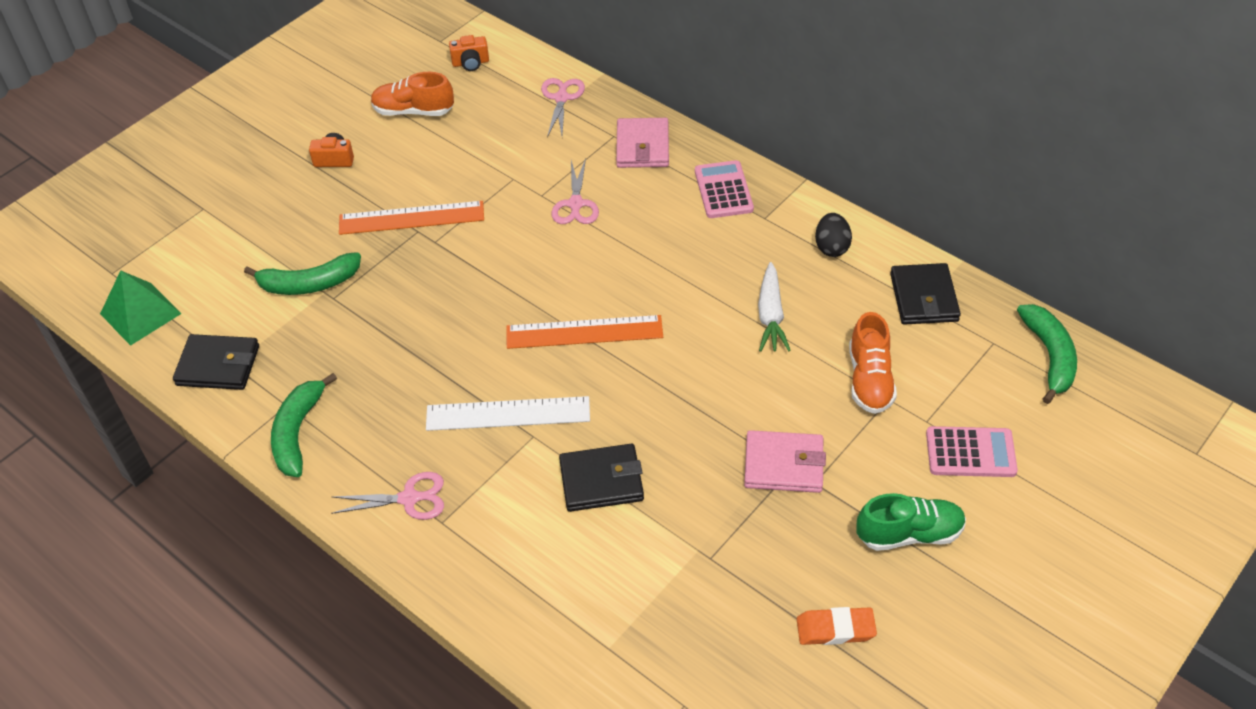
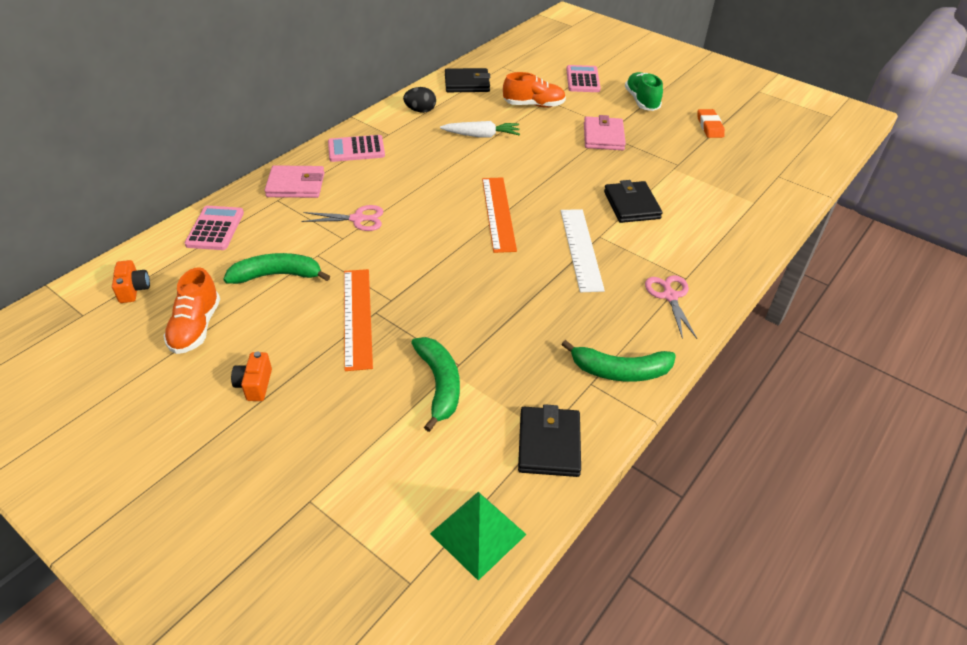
camera: 95 degrees left, 5 degrees down
pink scissors [541,78,585,137] -> pink calculator [185,206,244,250]
green banana [1017,304,1077,404] -> green banana moved to [223,253,330,284]

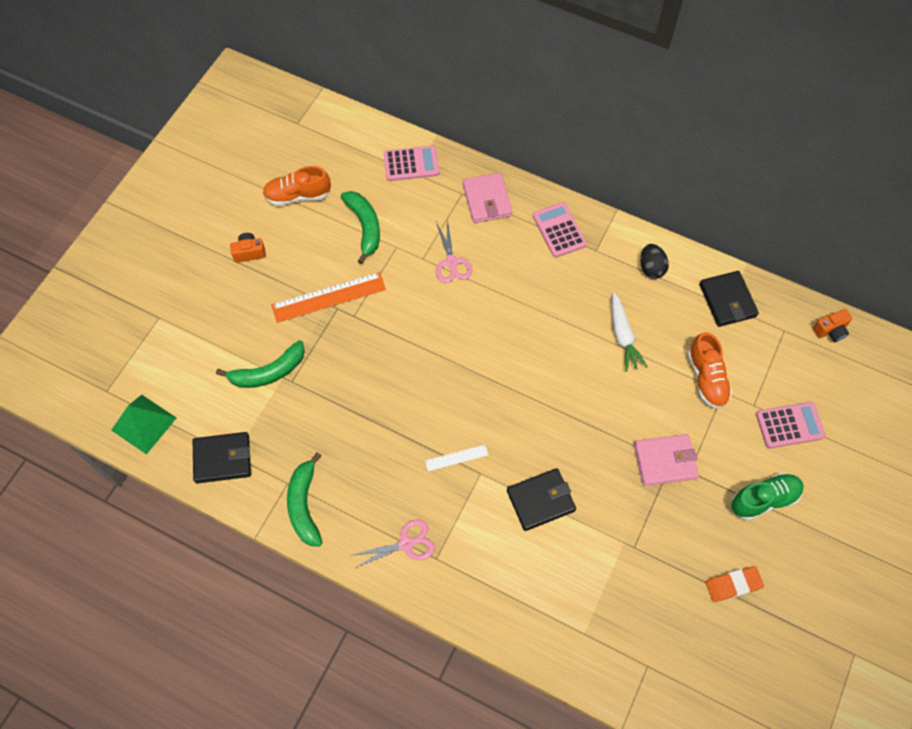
camera: 80 degrees right, 20 degrees up
orange camera [112,260,150,303] -> orange camera moved to [813,309,852,342]
orange ruler [482,177,517,253] -> none
white ruler [561,209,605,292] -> white ruler [425,445,488,471], size x0.51

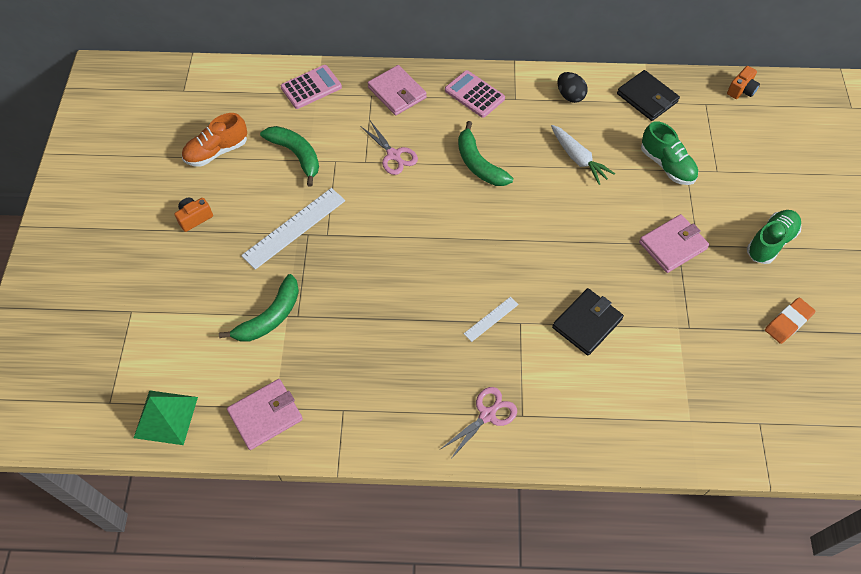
camera: 25 degrees left, 5 degrees down
black wallet [193,432,251,483] -> pink wallet [227,379,303,450]
orange ruler [271,272,386,323] -> white ruler [241,188,345,270]
green banana [287,452,323,547] -> green banana moved to [458,121,513,186]
orange shoe [688,332,732,409] -> green shoe [641,121,698,185]
pink calculator [756,402,826,448] -> none

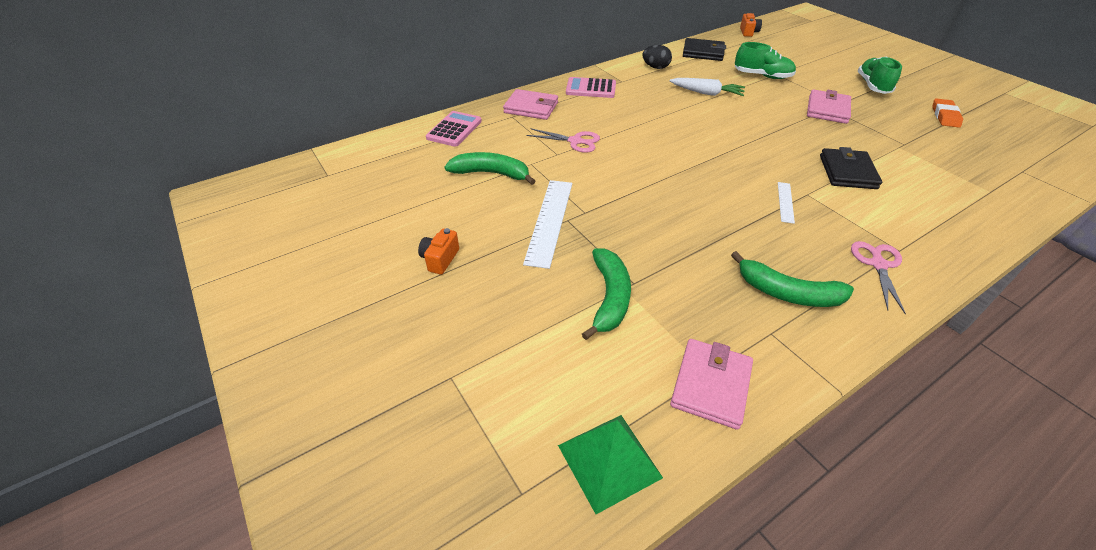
camera: 35 degrees left, 15 degrees down
orange shoe [182,113,247,167] -> none
green banana [458,121,513,186] -> green banana moved to [731,251,854,307]

